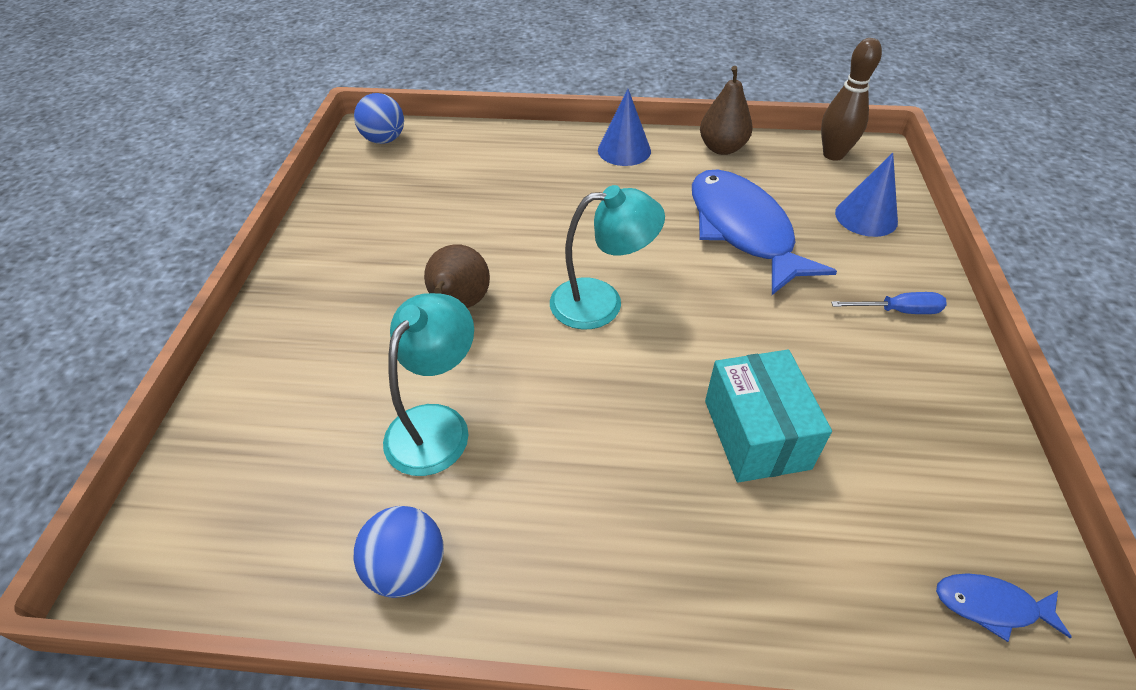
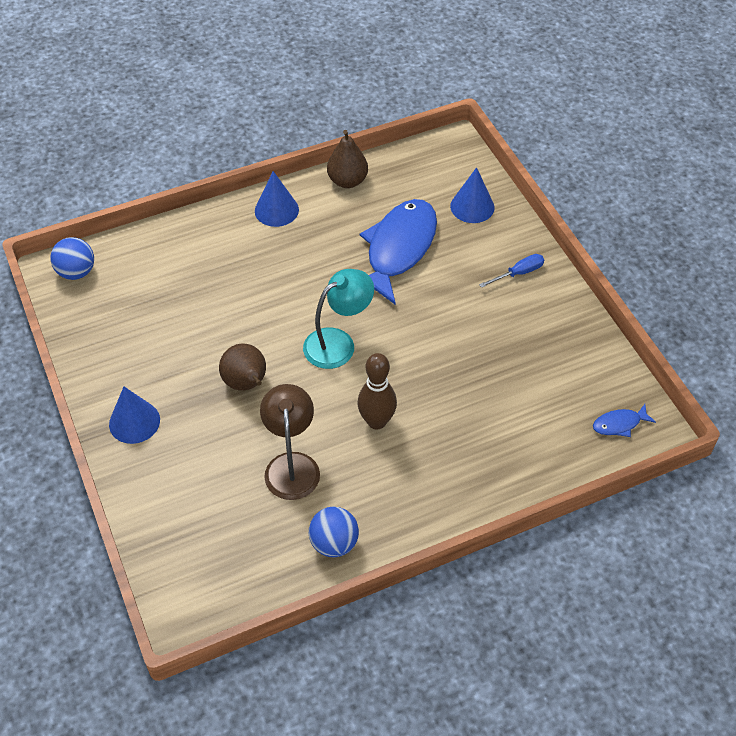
camera: 30 degrees left, 5 degrees up
turquoise lamp [383,293,474,476] -> brown lamp [260,384,320,500]
blue fish [692,169,837,295] -> blue fish turned 75 degrees clockwise [360,199,437,305]
turquoise box [705,350,832,483] -> none
brown bowling pin [821,38,882,161] -> brown bowling pin moved to [357,353,397,429]
none -> blue cone [109,387,160,444]

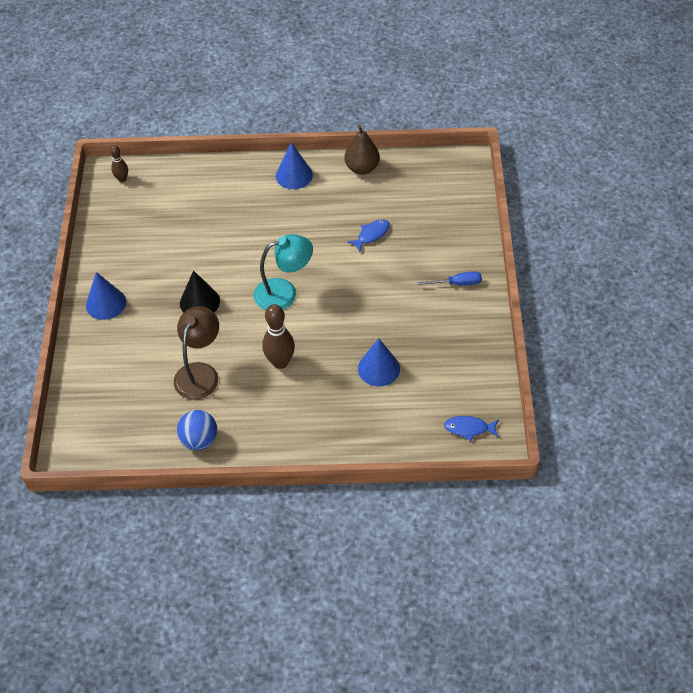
camera: 25 degrees right, 0 degrees up
blue ball [50,237,94,280] -> brown bowling pin [110,145,128,182]
brown pear [219,343,266,391] -> black cone [180,270,220,313]
blue fish [360,199,437,305] -> blue fish [347,219,390,252], size x0.42
blue cone [450,167,494,223] -> blue cone moved to [358,338,400,386]

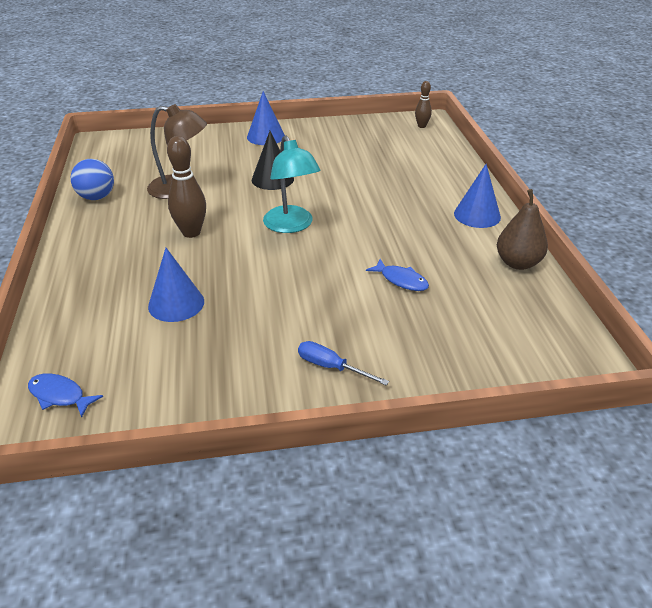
camera: 80 degrees right, 15 degrees down
blue screwdriver [418,271,482,285] -> blue screwdriver turned 135 degrees clockwise [298,341,389,386]
blue fish [444,416,499,441] -> blue fish turned 60 degrees counterclockwise [28,373,103,418]

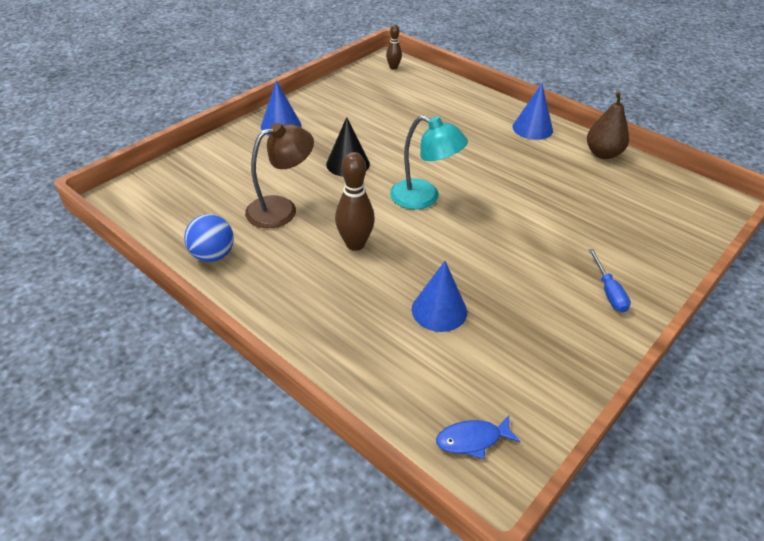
camera: 40 degrees left, 5 degrees up
blue screwdriver [298,341,389,386] -> blue screwdriver turned 90 degrees counterclockwise [589,249,631,312]
blue fish [366,259,429,291] -> none

